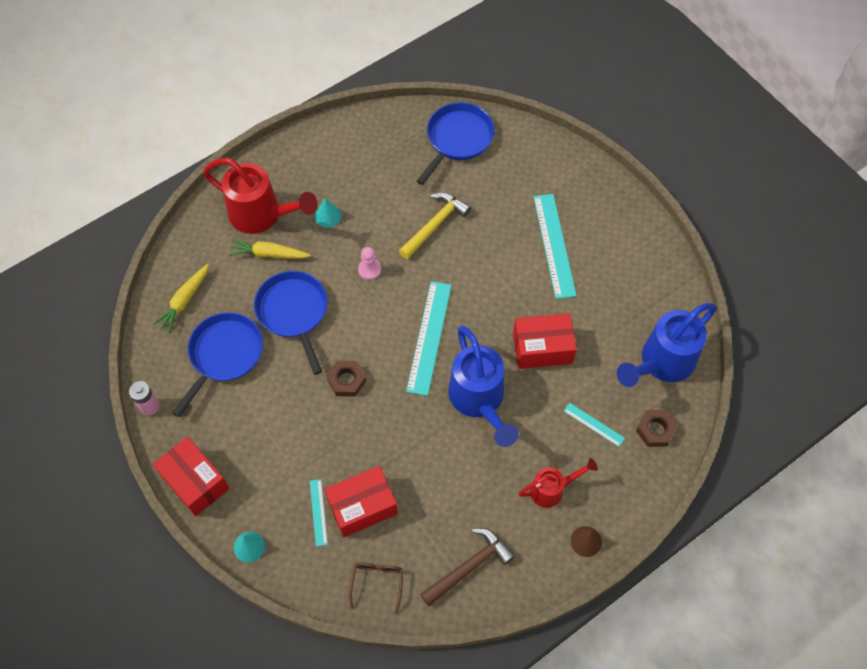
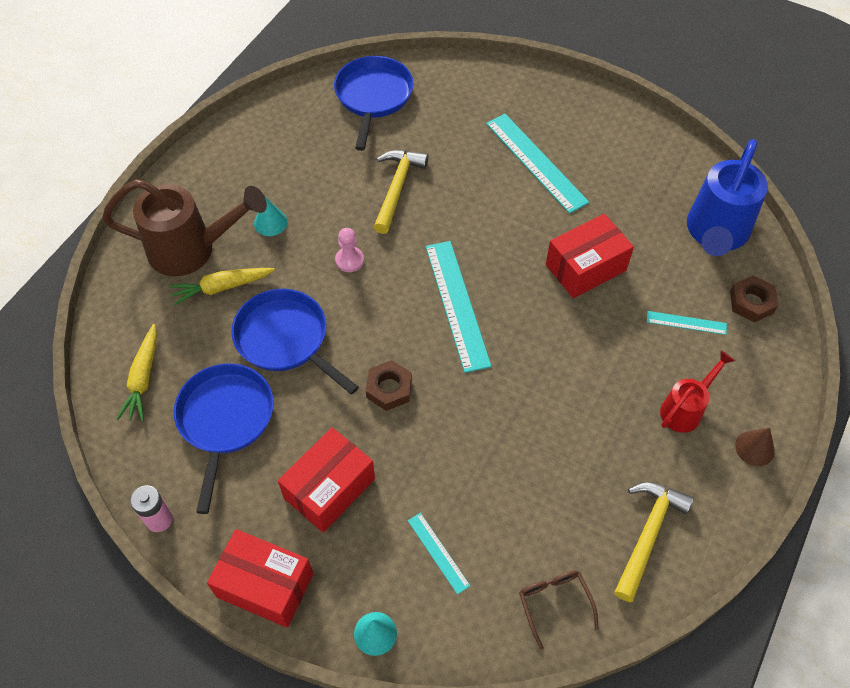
camera: 25 degrees left, 5 degrees down
red watering can [203,158,318,234] -> brown watering can [102,179,267,276]
red box [324,466,398,537] -> red box moved to [278,427,375,533]
brown hammer [420,528,515,606] -> yellow hammer [614,482,694,602]
blue watering can [448,326,519,447] -> none

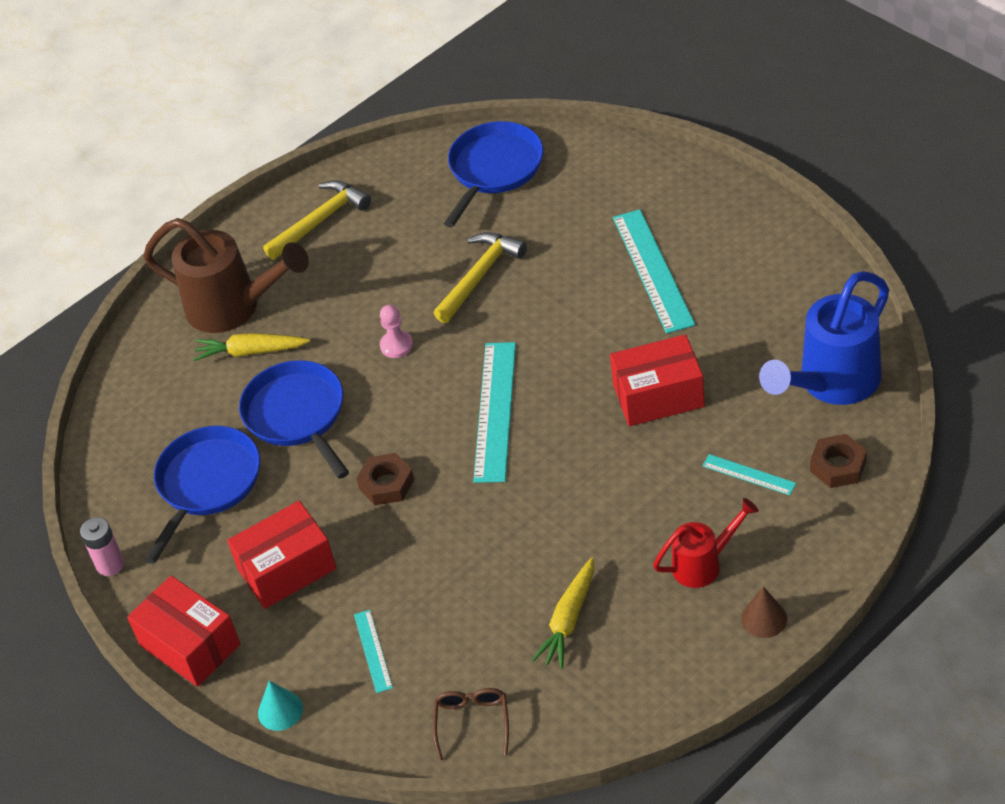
camera: 25 degrees right, 10 degrees down
yellow carrot [116,324,157,422] -> yellow carrot moved to [532,558,594,669]
turquoise cone [254,197,287,236] -> none
yellow hammer [614,482,694,602] -> yellow hammer moved to [263,180,371,260]

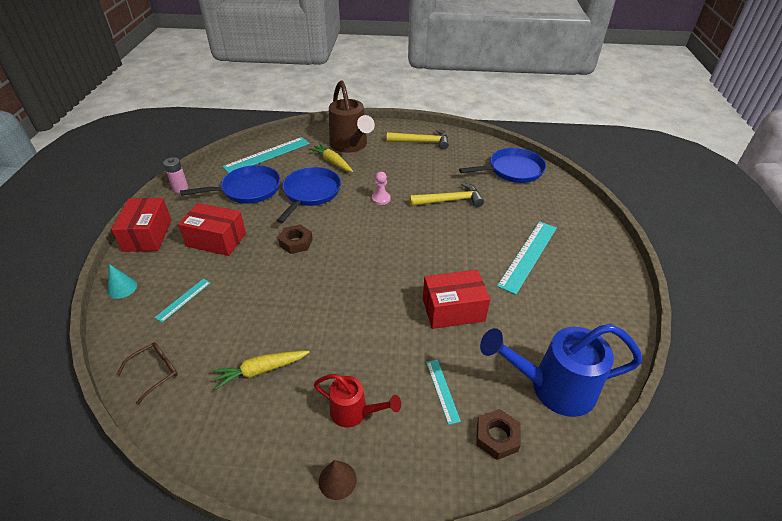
camera: 40 degrees right, 5 degrees down
turquoise ruler [473,342,516,483] -> turquoise ruler moved to [222,137,310,173]
red box [610,334,705,426] -> red box turned 45 degrees counterclockwise [423,270,490,329]

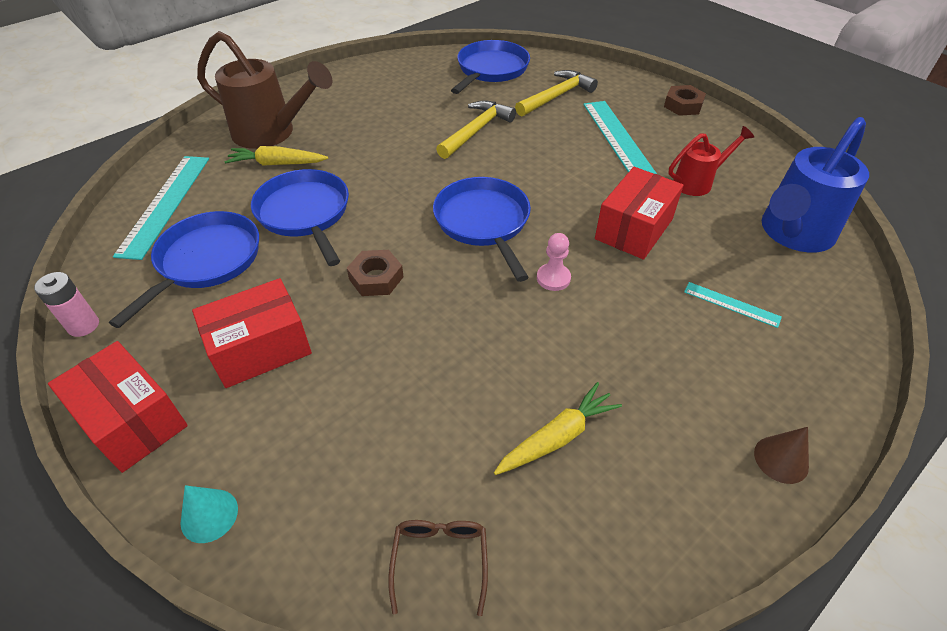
camera: 45 degrees left, 5 degrees up
turquoise ruler [155,279,211,322] -> none
yellow carrot [212,351,309,390] -> yellow carrot turned 150 degrees counterclockwise [494,382,622,475]
red watering can [314,374,401,428] -> red watering can moved to [668,126,754,196]
pink pawn [372,172,391,205] -> pink pawn moved to [537,233,571,291]
yellow hammer [387,129,449,149] -> yellow hammer moved to [515,70,598,117]
brown nut [476,409,521,460] -> brown nut moved to [664,85,706,116]
none -> blue pan [433,177,531,282]

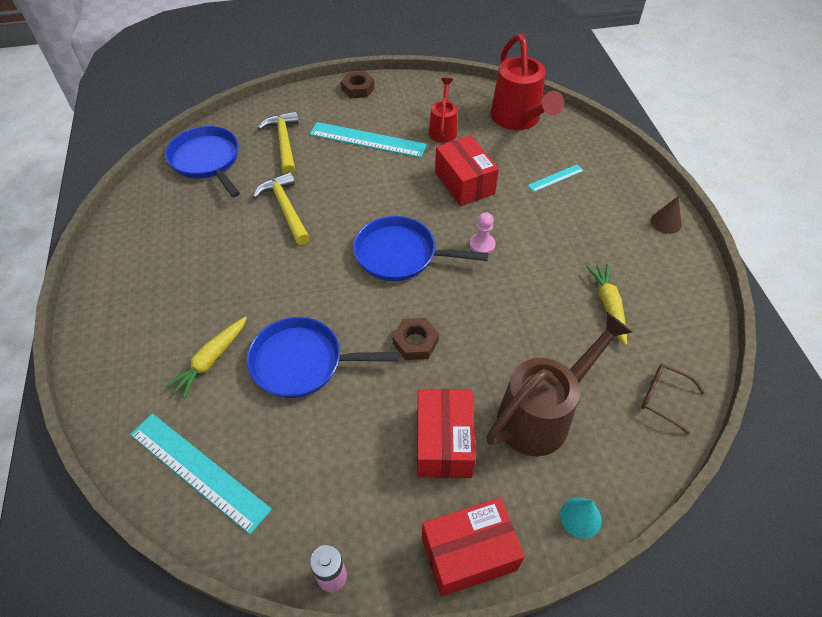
camera: 60 degrees left, 5 degrees up
blue pan [109,211,259,328] -> none
brown watering can [197,31,332,149] -> brown watering can moved to [486,312,632,456]
blue watering can [761,117,869,252] -> red watering can [491,34,564,130]

